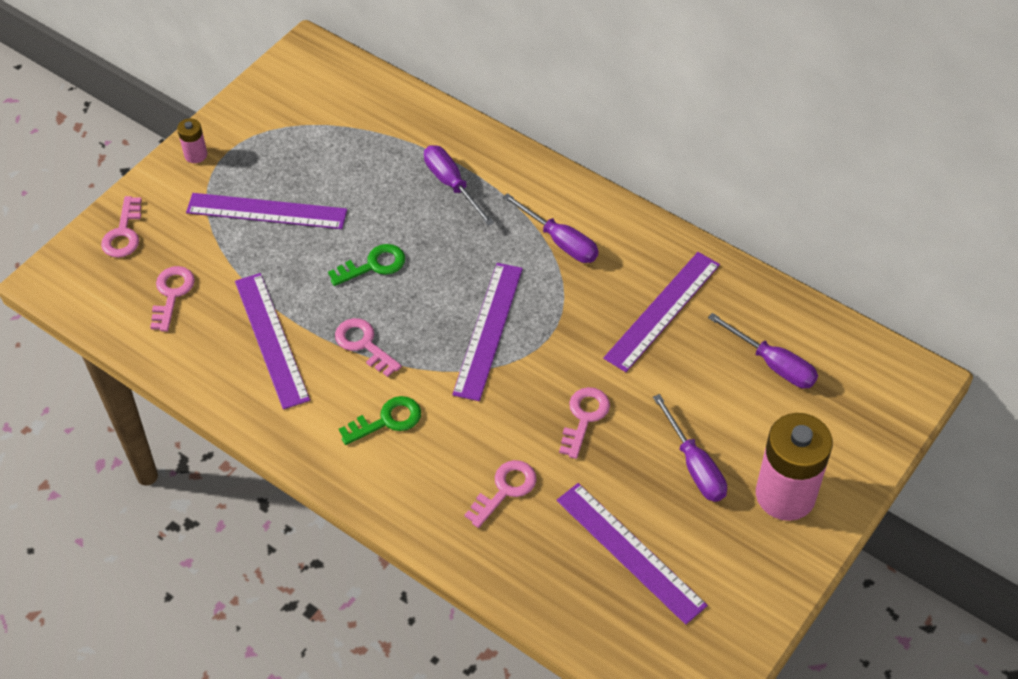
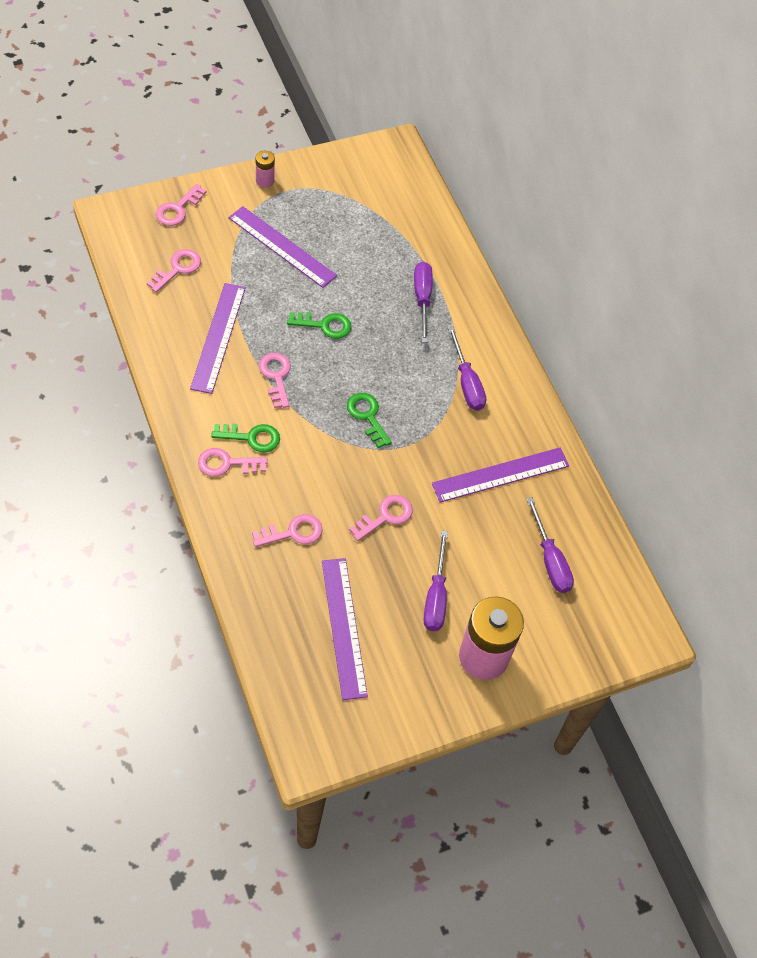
camera: 25 degrees right, 5 degrees up
purple ruler [452,263,523,401] -> green key [347,393,392,448]
none -> pink key [198,448,268,477]

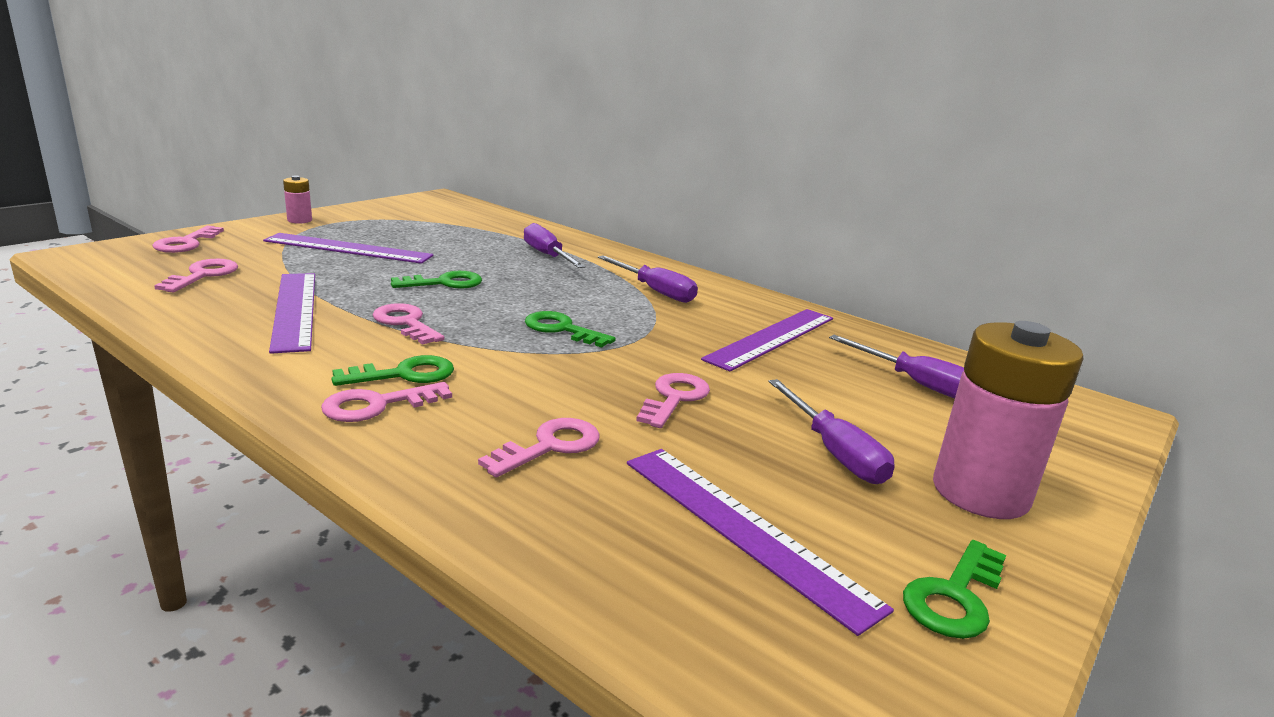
camera: 25 degrees left, 35 degrees down
none -> green key [903,540,1006,639]

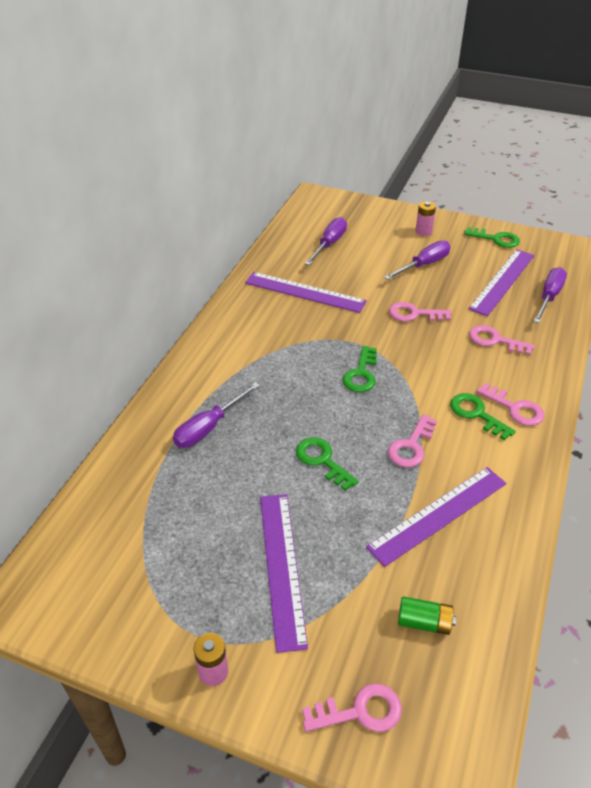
camera: 105 degrees left, 20 degrees up
pink key [154,259,238,292] -> green battery [398,596,456,635]
purple screwdriver [598,255,698,303] -> purple screwdriver moved to [534,267,567,323]
pink battery [933,321,1084,519] -> pink battery [415,201,436,236], size x0.45

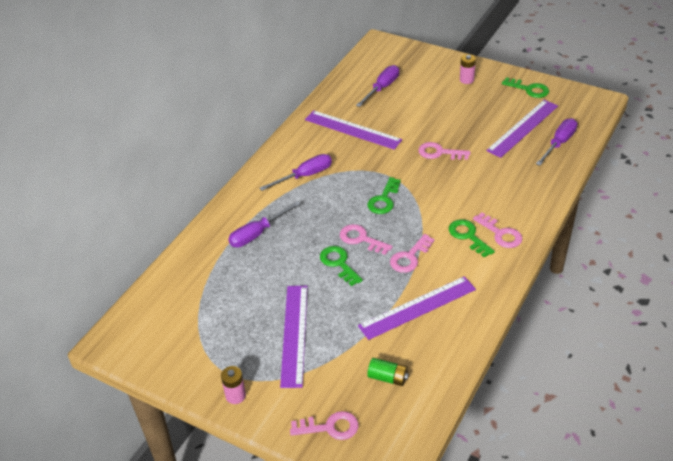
camera: 10 degrees right, 0 degrees up
purple screwdriver [384,240,451,280] -> purple screwdriver moved to [259,154,332,191]
pink key [469,325,535,355] -> pink key moved to [340,224,393,255]

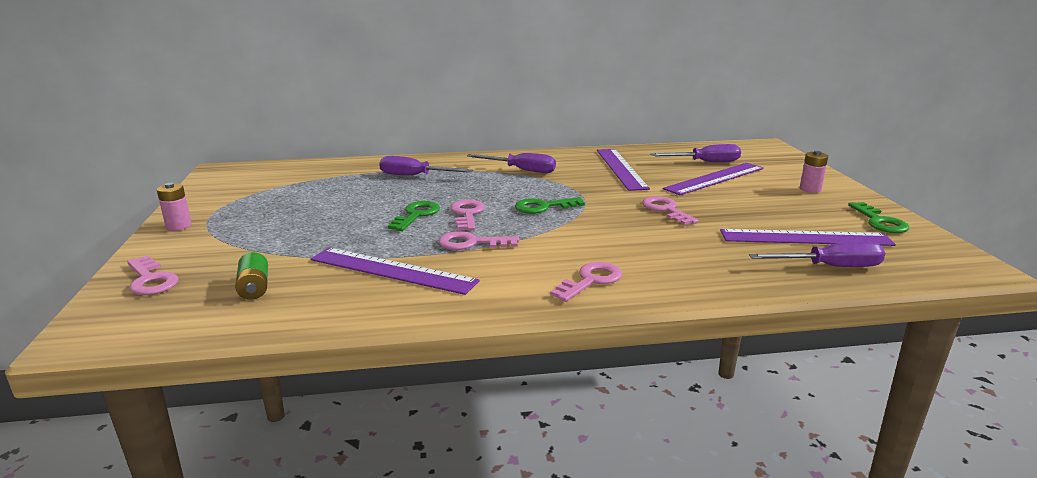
camera: 50 degrees right, 20 degrees down
purple ruler [280,286,308,388] -> purple ruler moved to [663,163,764,195]
green key [449,219,495,258] -> none
pink key [473,213,522,248] -> pink key turned 150 degrees counterclockwise [550,262,622,302]

